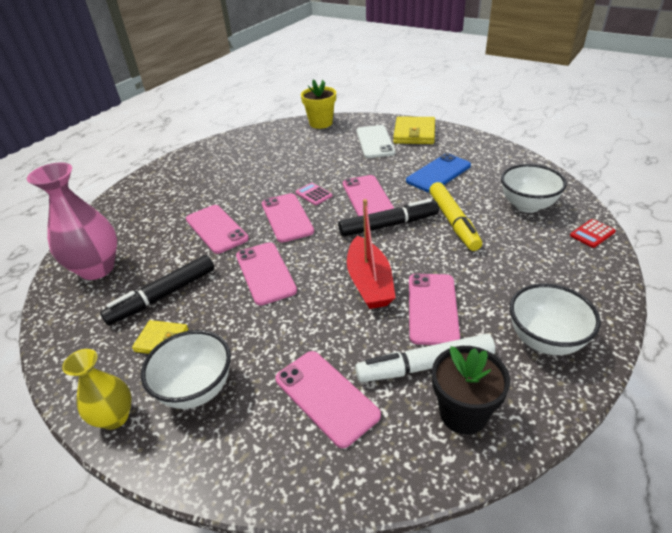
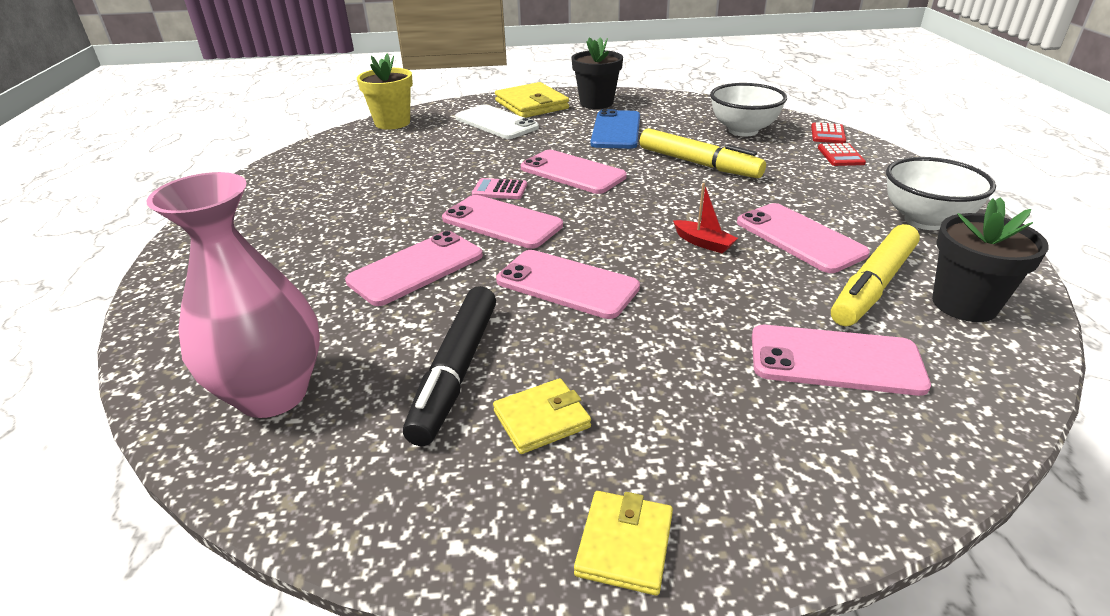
camera: 40 degrees left, 5 degrees down
yellow vase [62,349,132,430] -> yellow wallet [574,491,673,596]
white bowl [141,330,231,409] -> none
pink phone [186,205,249,254] -> pink phone turned 60 degrees counterclockwise [345,231,483,306]
black marker [338,199,439,237] -> none
red boat [347,199,396,309] -> red boat [673,183,738,253], size x0.49
white marker [355,334,495,382] -> yellow marker [831,224,920,326]
none -> black flower pot [571,37,623,109]
none -> red calculator [818,143,866,166]

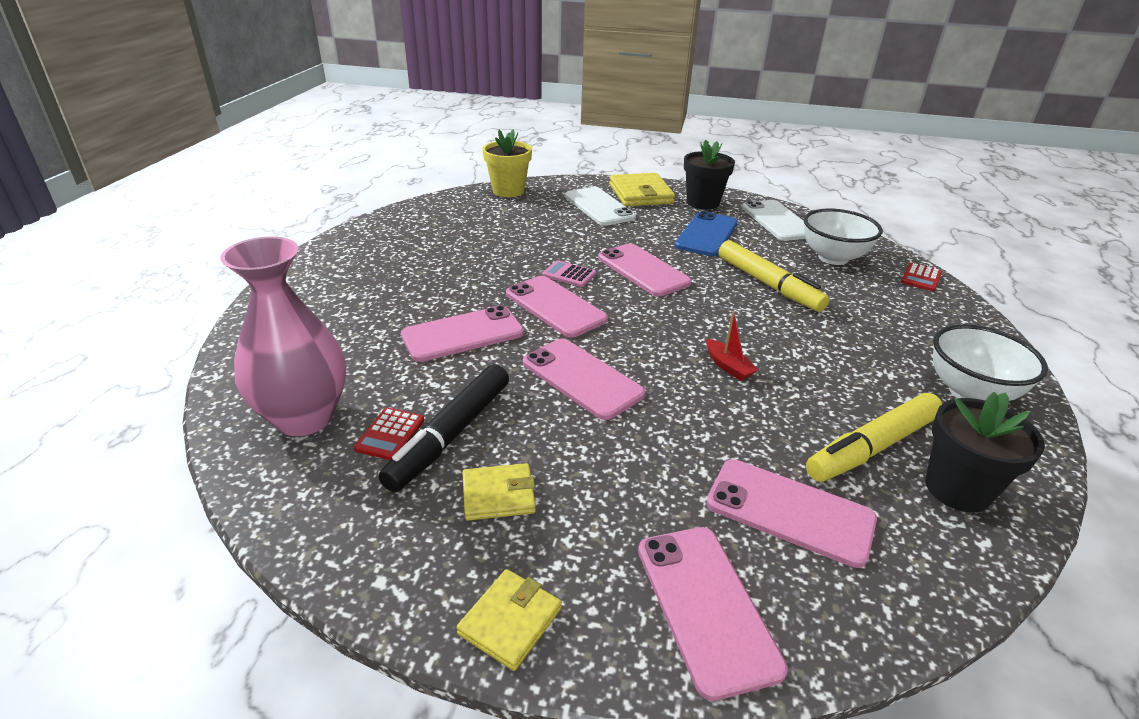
camera: 15 degrees right, 0 degrees up
pink phone [737,203,870,273] -> pink phone moved to [638,527,788,701]
red calculator [818,143,866,166] -> red calculator moved to [354,407,424,460]
none -> white phone [742,200,806,241]

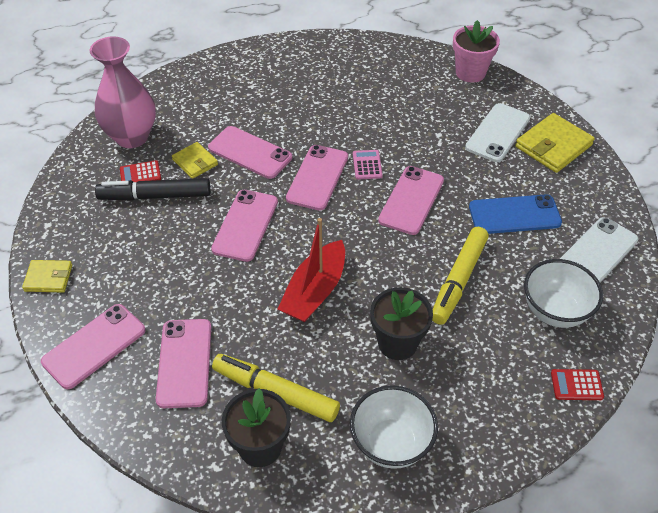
camera: 60 degrees right, 15 degrees up
yellow wallet [462,463,536,521] -> yellow wallet moved to [172,142,218,179]
yellow flower pot [482,129,532,197] -> pink flower pot [453,20,500,83]
black flower pot [684,140,735,209] -> black flower pot moved to [370,287,433,360]
red boat [706,311,759,381] -> red boat [278,218,345,322], size x2.05

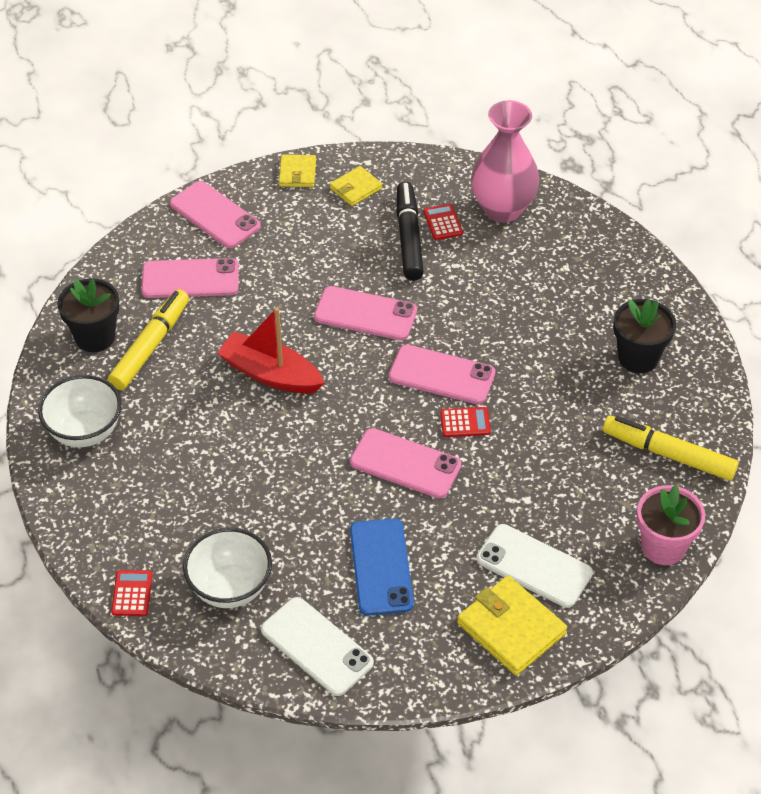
camera: 90 degrees right, 0 degrees up
yellow wallet [172,142,218,179] -> yellow wallet moved to [330,166,382,206]
pink phone [208,126,292,179] -> none
pink calculator [353,150,383,179] -> red calculator [440,407,491,437]
black flower pot [370,287,433,360] -> black flower pot moved to [614,299,676,373]
yellow marker [432,227,489,325] -> yellow marker moved to [603,415,738,481]

